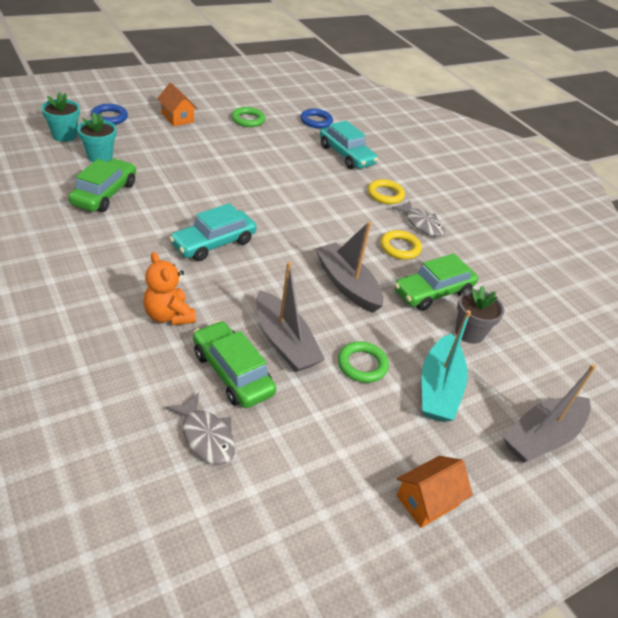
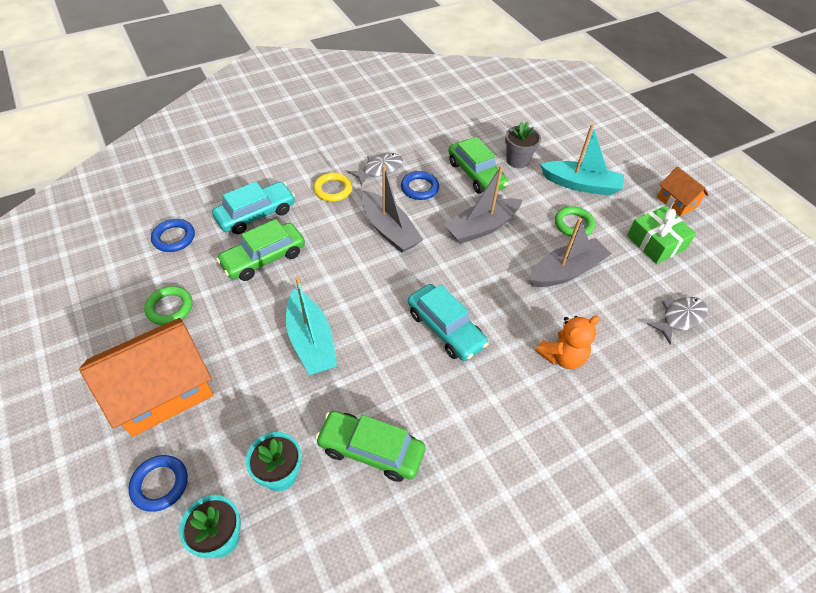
camera: 85 degrees left, 10 degrees up
orange house [157,83,198,126] -> orange house [79,318,213,437], size x1.96
green car [193,321,276,408] -> green car moved to [216,219,305,281]
yellow ring [380,230,422,260] -> blue ring [401,171,439,200]
grey boat [503,364,596,463] -> grey boat moved to [362,165,423,253]
none -> turquoise boat [286,277,337,375]
none -> green gift [627,206,696,264]

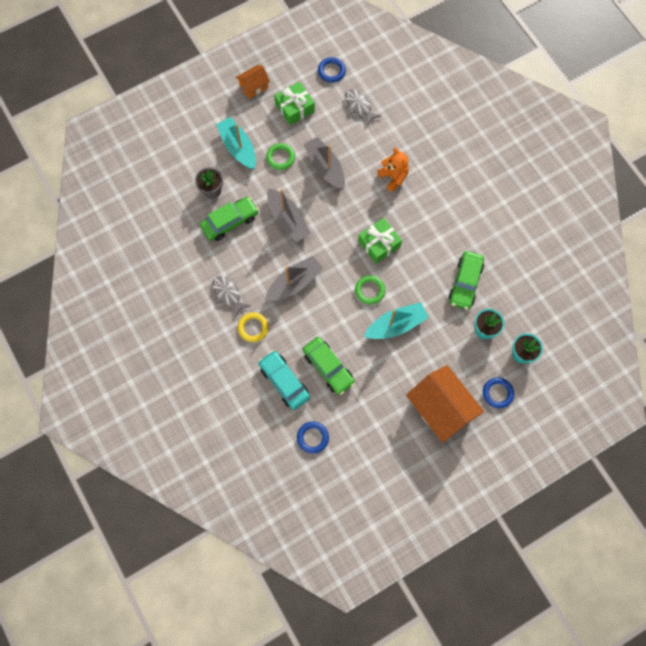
camera: 90 degrees left, 20 degrees up
green ring [144,286,193,325] -> green ring moved to [355,275,385,305]
blue ring [401,171,439,200] -> blue ring moved to [318,57,346,83]
turquoise car [408,284,489,361] -> green gift [358,218,402,264]
turquoise boat [540,124,624,196] -> turquoise boat turned 45 degrees counterclockwise [216,117,256,170]

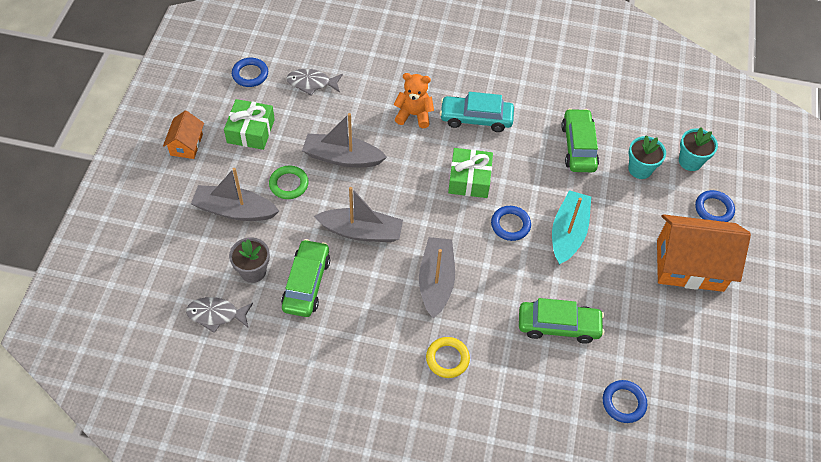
camera: 50 degrees left, 15 degrees down
grey fish [212,276,250,317] -> grey fish moved to [186,297,253,333]
turquoise boat [216,117,256,170] -> grey boat [191,168,279,221]
turquoise car [258,350,310,410] -> turquoise car moved to [440,92,514,132]
green ring [355,275,385,305] -> blue ring [491,206,531,241]
green car [449,251,484,310] -> green car turned 150 degrees counterclockwise [561,108,599,172]

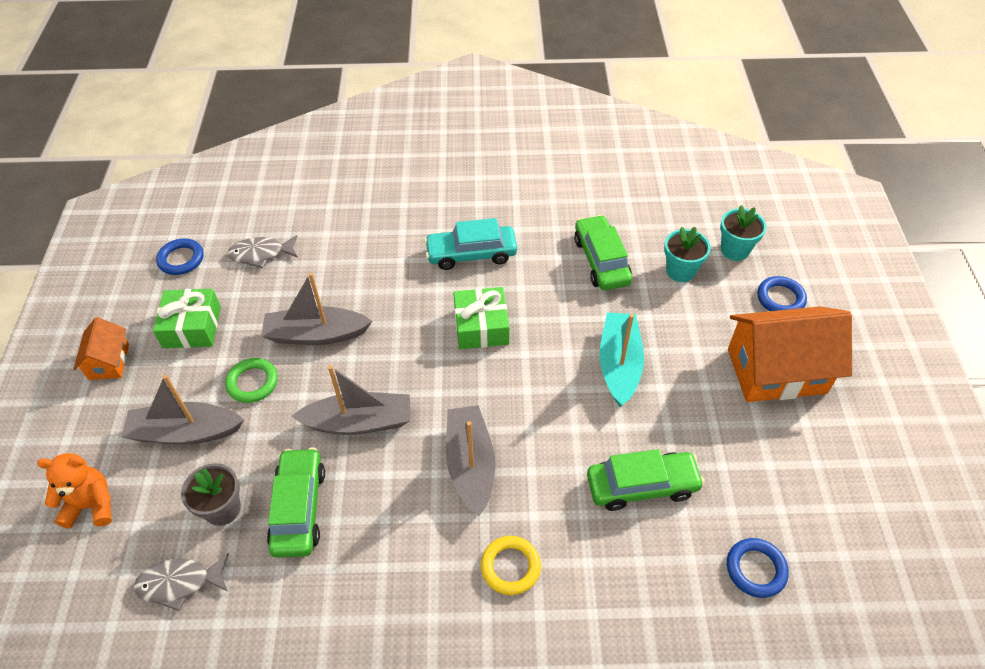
camera: 10 degrees left, 5 degrees down
orange teddy bear [394,73,434,128] -> orange teddy bear moved to [37,453,112,529]
blue ring [491,206,531,241] -> none

